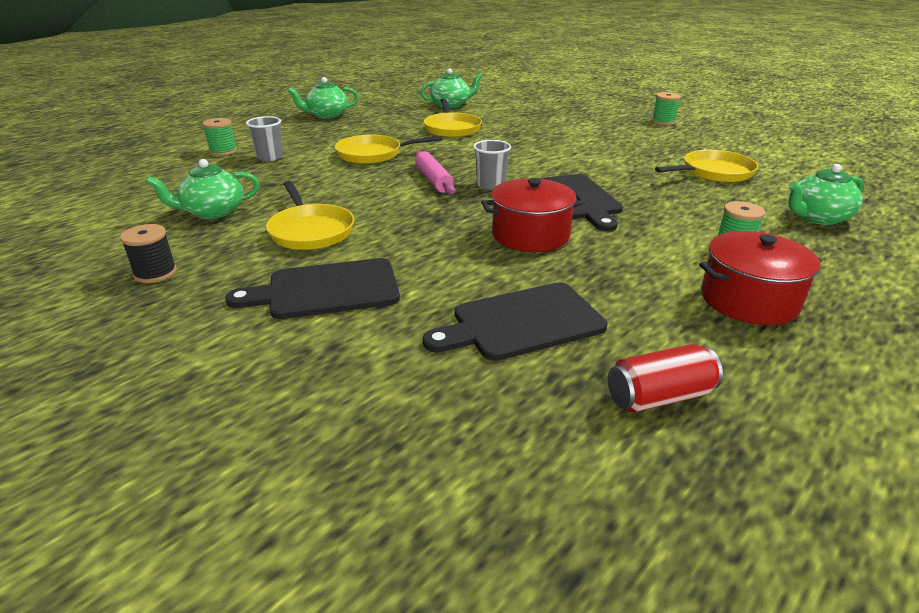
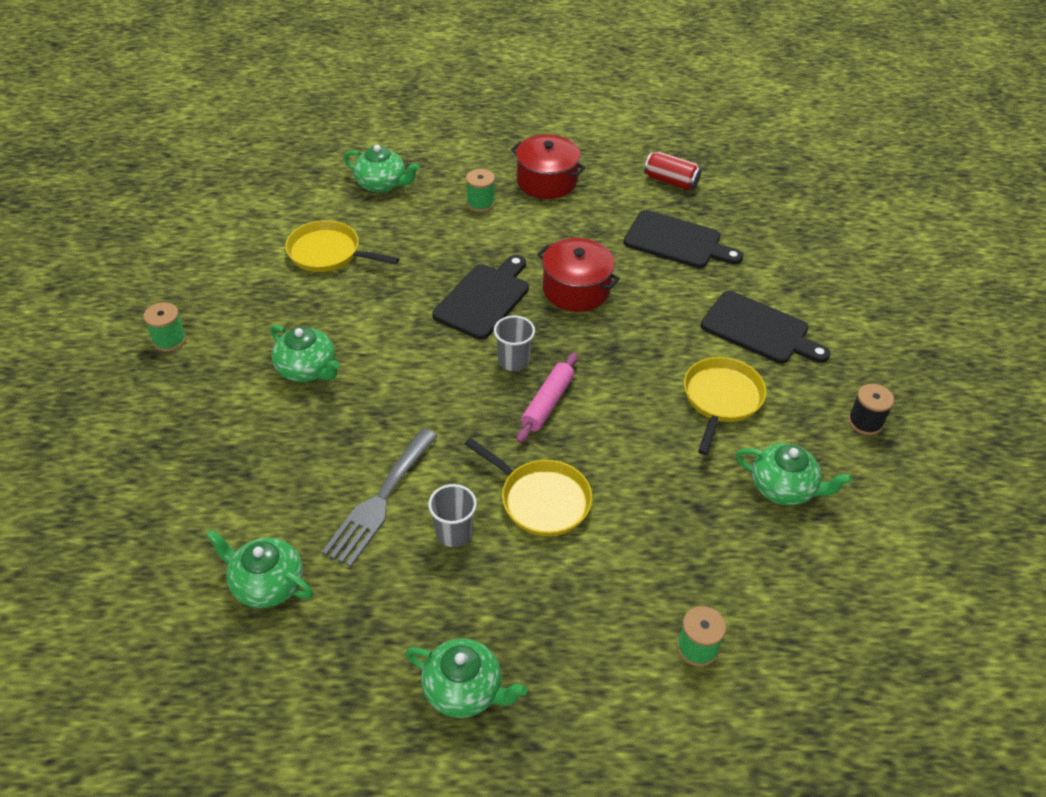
camera: 135 degrees left, 15 degrees up
grey cup [246,116,283,161] -> grey cup moved to [428,484,477,547]
yellow pan [424,99,482,137] -> grey fork [322,428,437,567]
none -> green teapot [270,325,340,382]

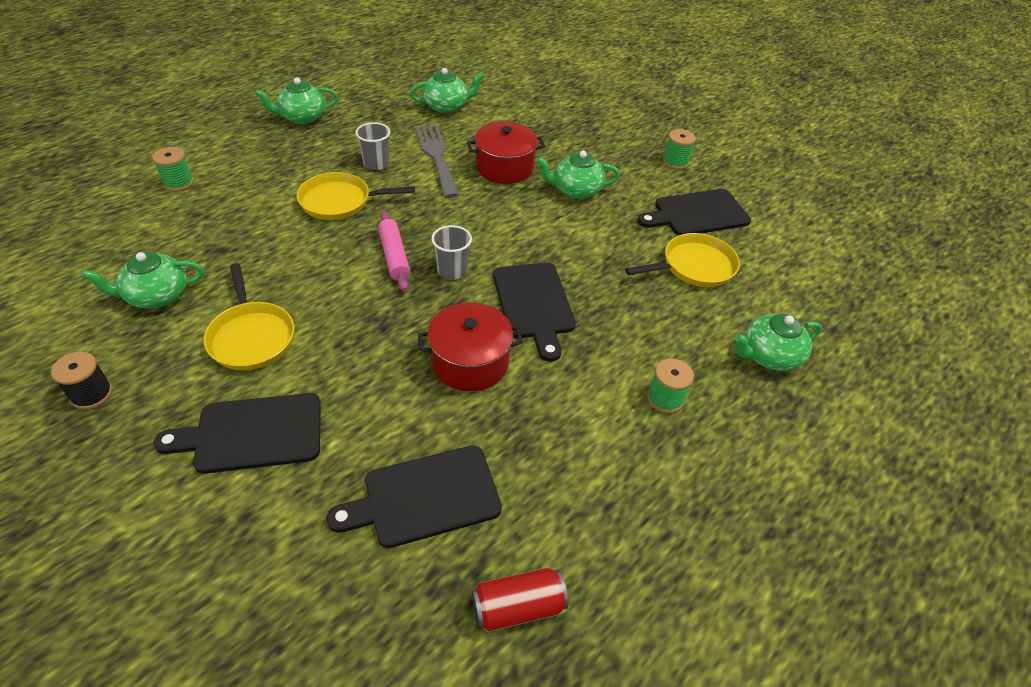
camera: 135 degrees right, 0 degrees up
red pot [511,134,586,199] -> red pot moved to [467,122,545,184]
none -> black cutting board [637,189,751,236]

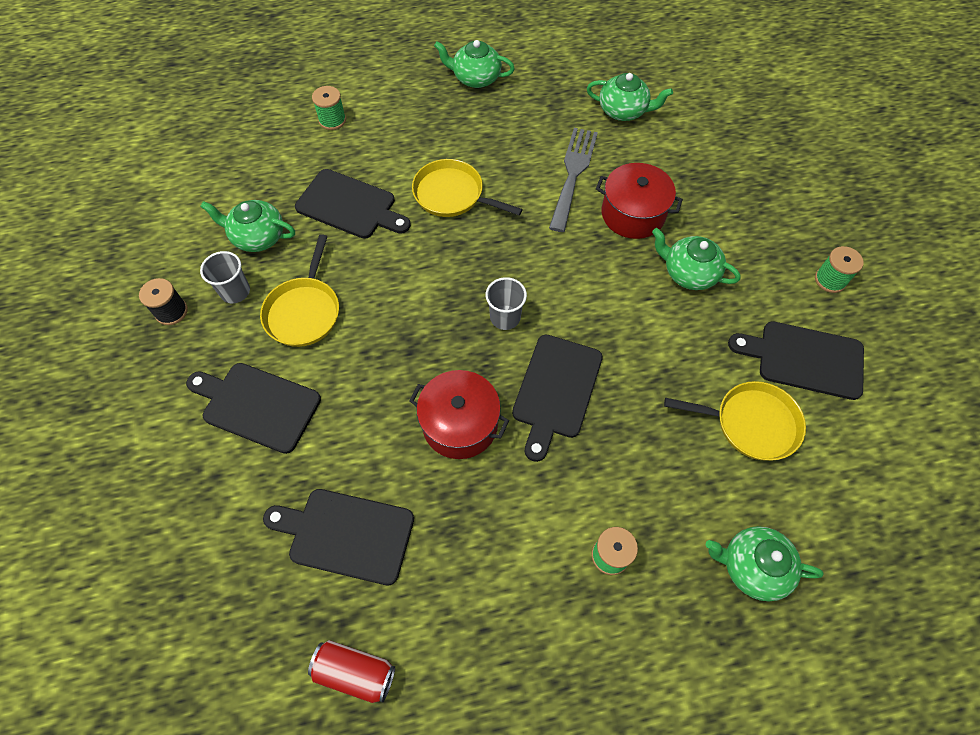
camera: 35 degrees right, 15 degrees up
grey cup [356,122,390,170] -> grey cup moved to [200,251,250,303]
pink rolling pin [378,211,410,291] -> none
none -> black cutting board [295,169,411,239]

